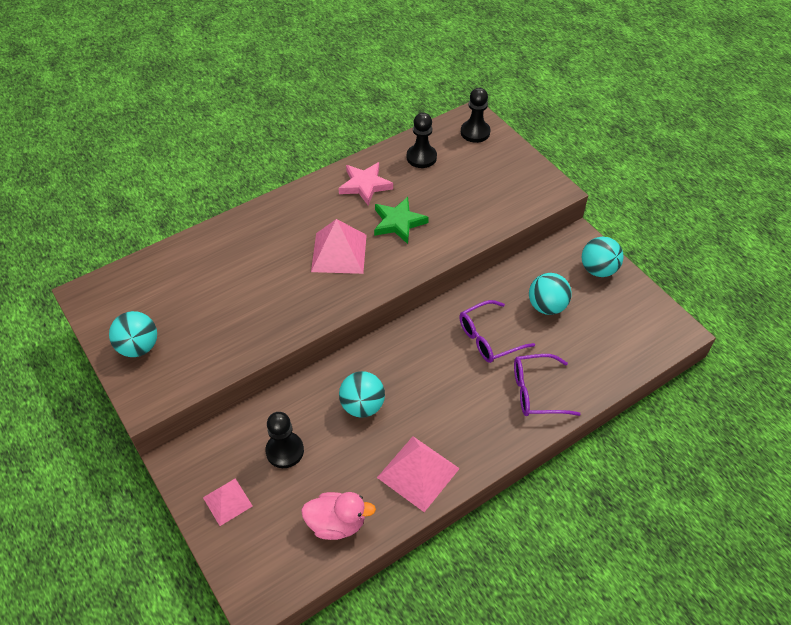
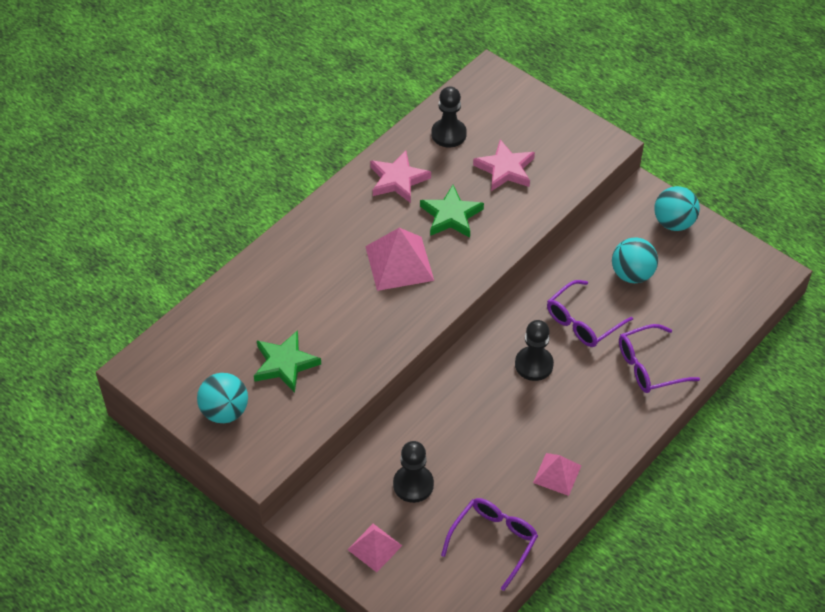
camera: 15 degrees left, 0 degrees up
pink duck [301,492,376,540] -> purple glasses [441,498,538,591]
turquoise ball [339,371,385,418] -> none
pink pyramid [377,436,460,512] -> pink pyramid [533,453,581,496], size x0.61
black pawn [461,88,490,143] -> black pawn moved to [515,320,554,381]
none -> green star [254,330,321,393]
none -> pink star [473,140,535,191]

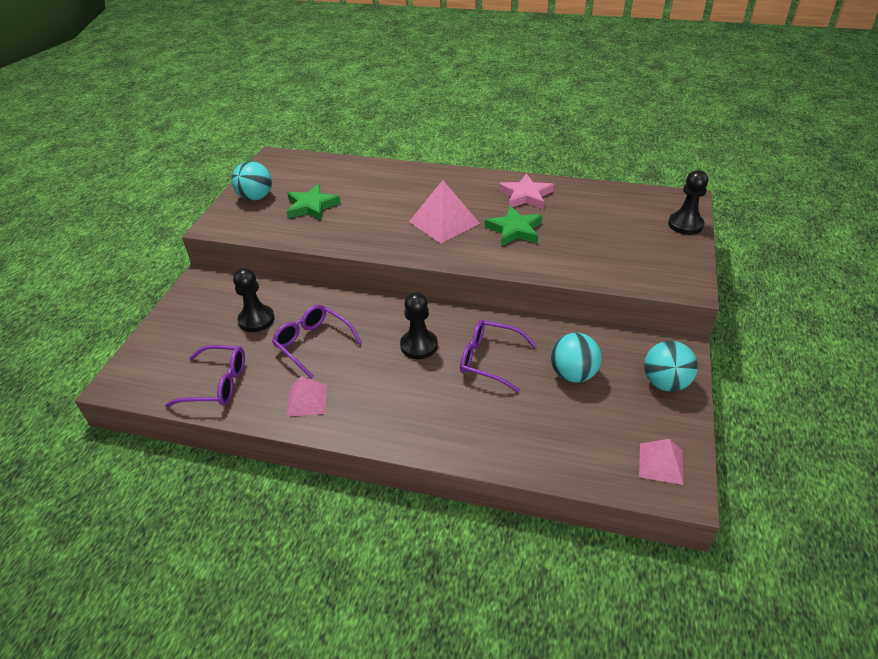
camera: 65 degrees right, 10 degrees down
pink pyramid [348,524,402,572] -> pink pyramid moved to [639,439,684,485]
black pawn [431,87,467,147] -> black pawn moved to [668,170,708,235]
pink star [473,140,535,191] -> none
purple glasses [619,324,700,393] -> purple glasses moved to [272,304,362,379]

